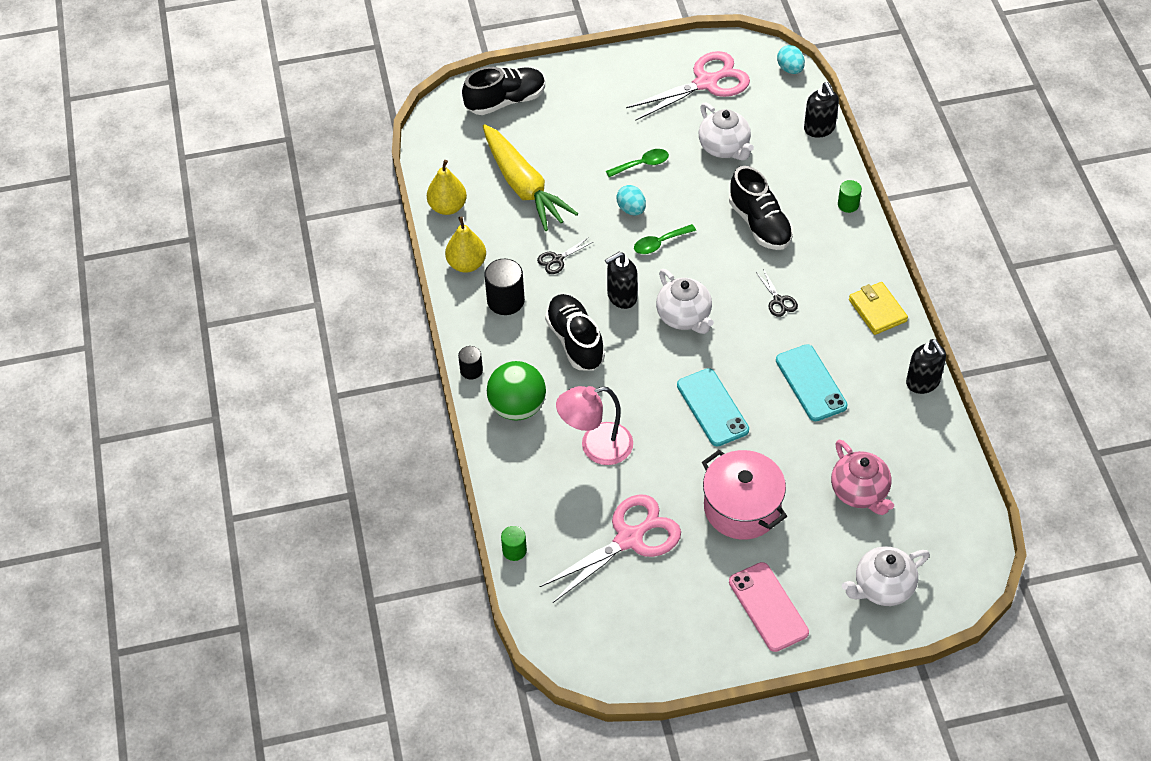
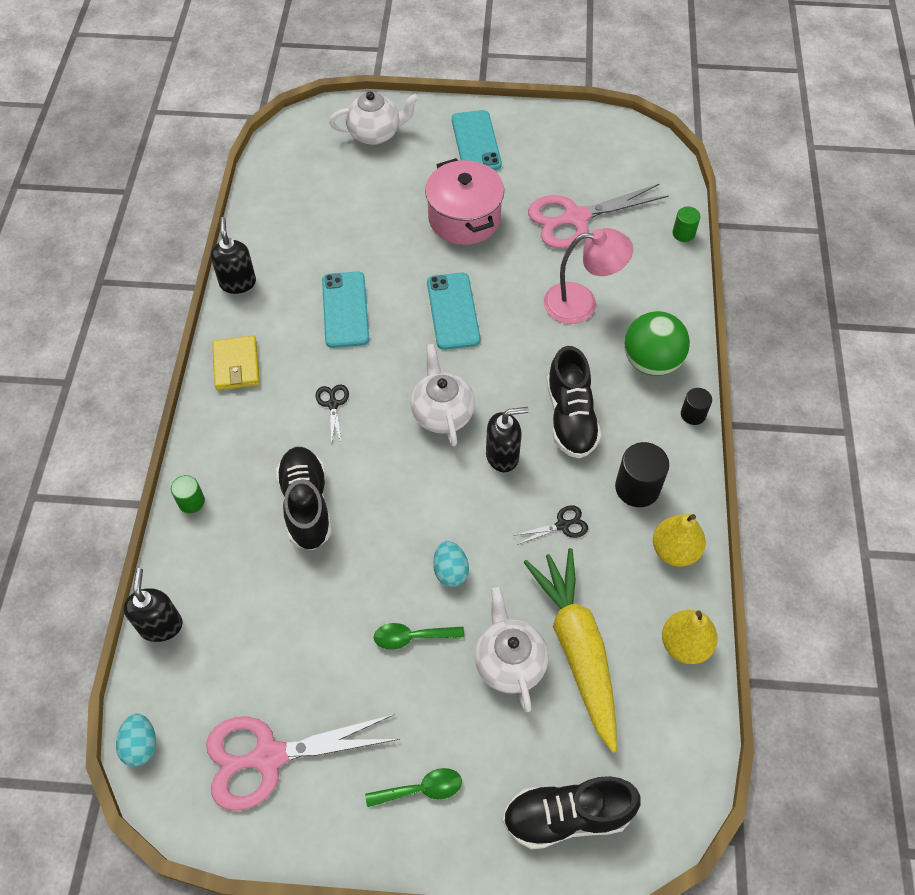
camera: 165 degrees left, 5 degrees up
green spoon [634,224,696,254] -> green spoon moved to [365,768,462,807]
white teapot [699,102,754,161] -> white teapot moved to [475,587,548,712]
pink phone [729,562,809,652] -> turquoise phone [452,110,502,170]
pink teapot [831,440,894,515] -> none

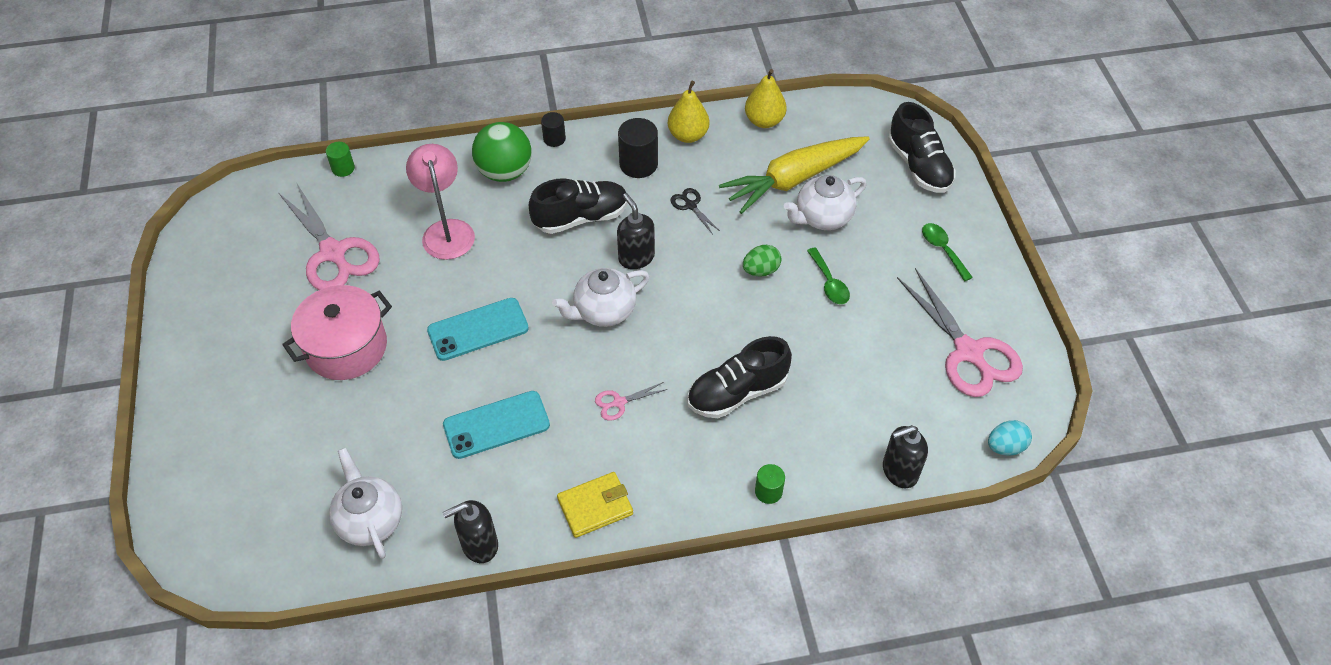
camera: 105 degrees left, 5 degrees down
black scissors [316,384,349,445] -> pink scissors [595,382,667,421]
white teapot [329,91,419,145] -> white teapot moved to [329,448,402,559]
turquoise egg [433,541,469,587] -> green egg [743,245,781,276]
turquoise phone [452,110,502,170] -> none

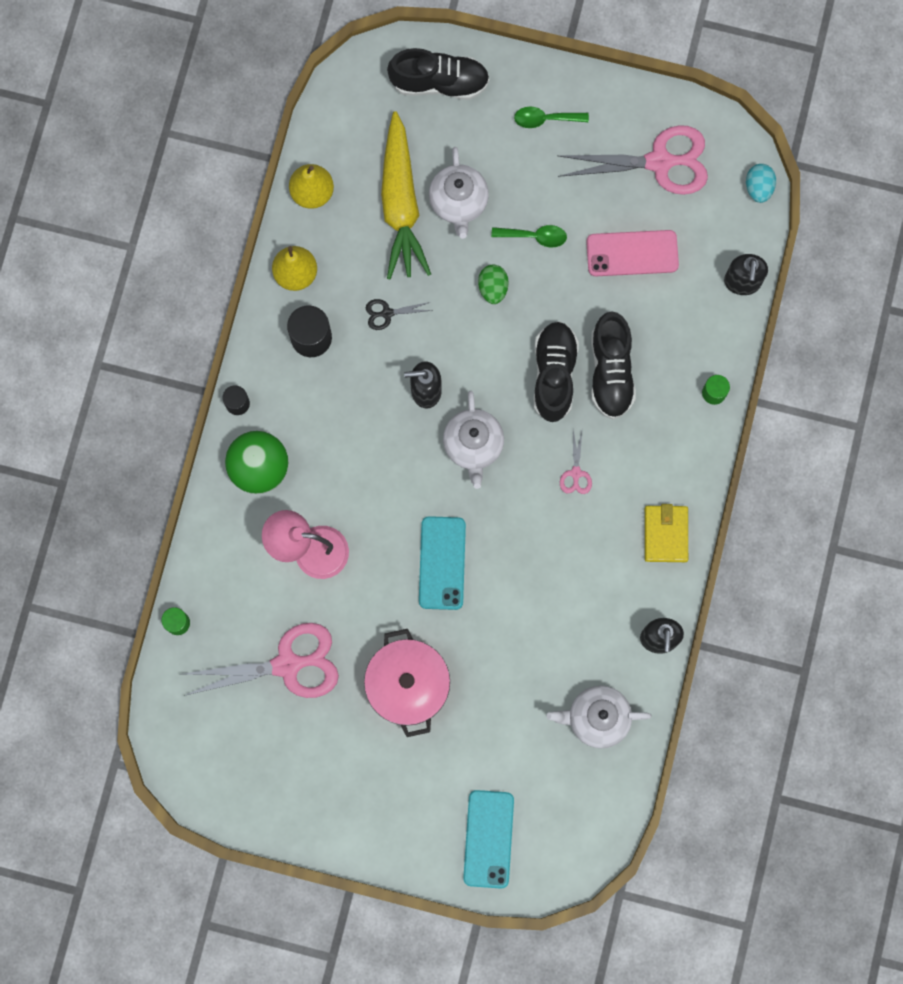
camera: 65 degrees left, 25 degrees up
turquoise phone [443,391,550,459] -> turquoise phone moved to [463,790,514,889]
black shoe [529,178,628,234] -> black shoe moved to [534,321,579,422]
none -> pink phone [586,230,679,276]

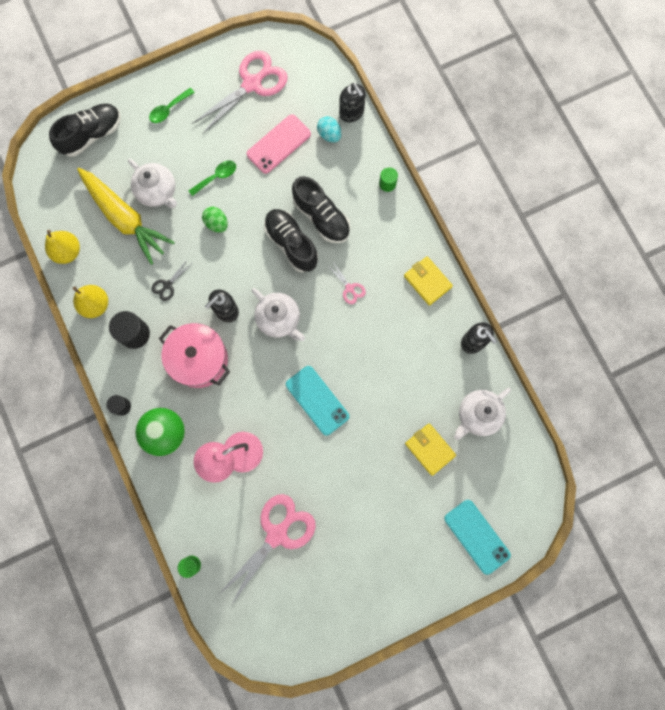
camera: 40 degrees left, 0 degrees up
pink pot [364,629,450,737] -> pink pot moved to [159,323,230,388]
turquoise egg [746,164,776,203] -> turquoise egg moved to [317,116,341,143]
none -> yellow wallet [405,423,456,476]

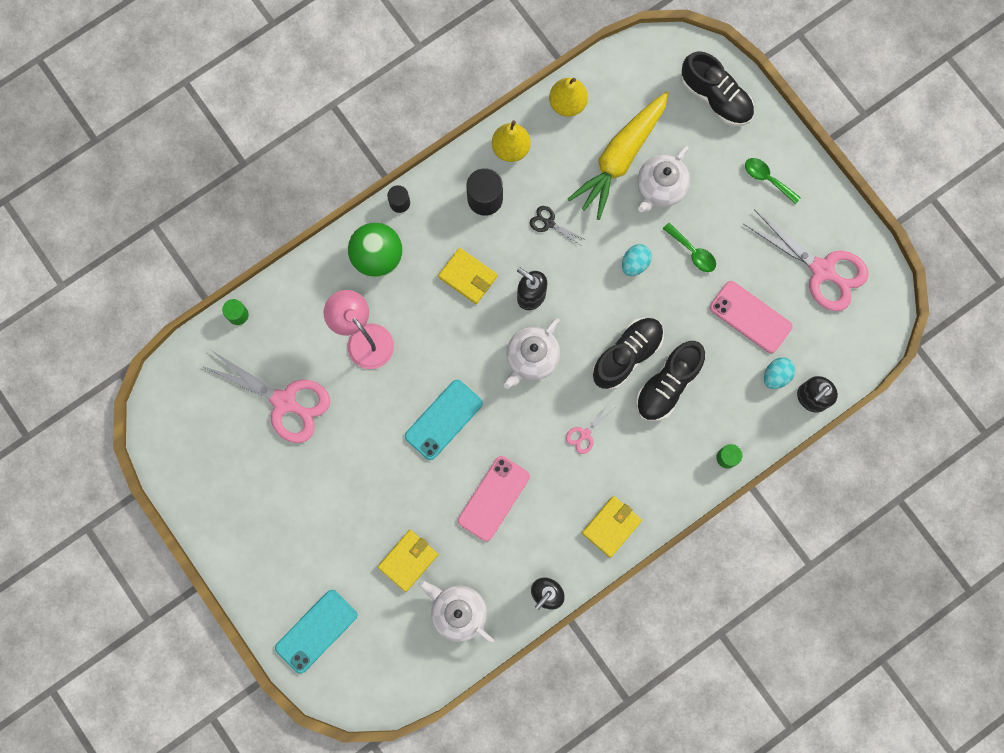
camera: 80 degrees right, 0 degrees up
pink pot [159,323,230,388] -> yellow wallet [438,248,497,304]
green egg [202,207,228,232] -> turquoise egg [622,244,652,276]
none -> pink phone [458,456,530,541]

